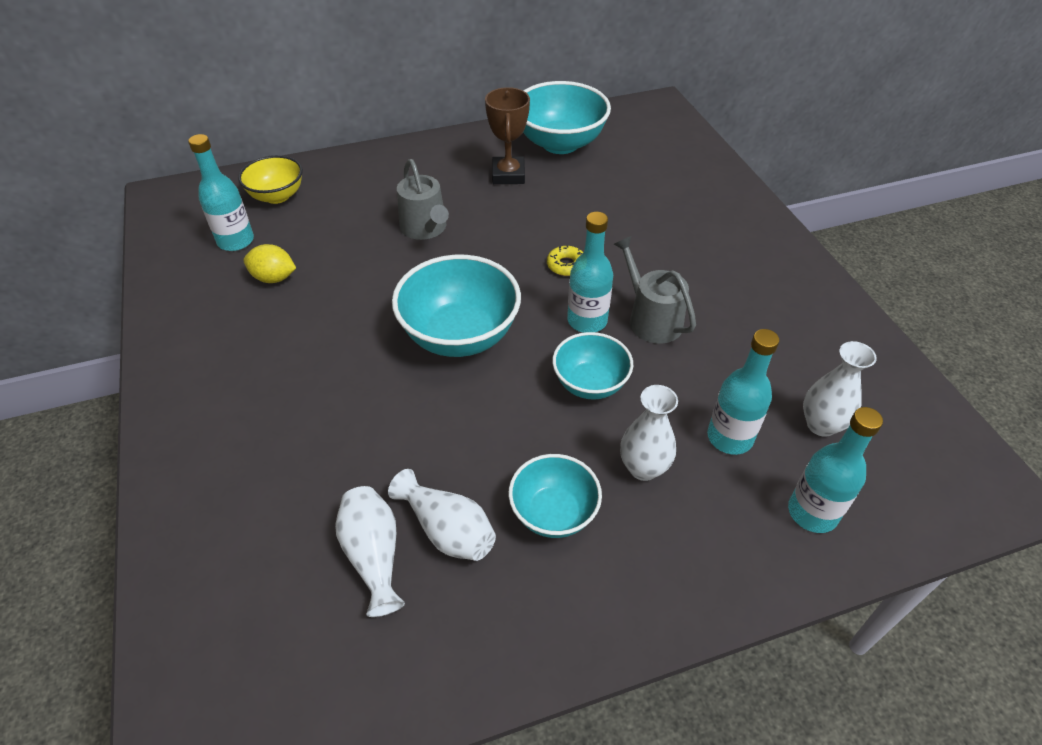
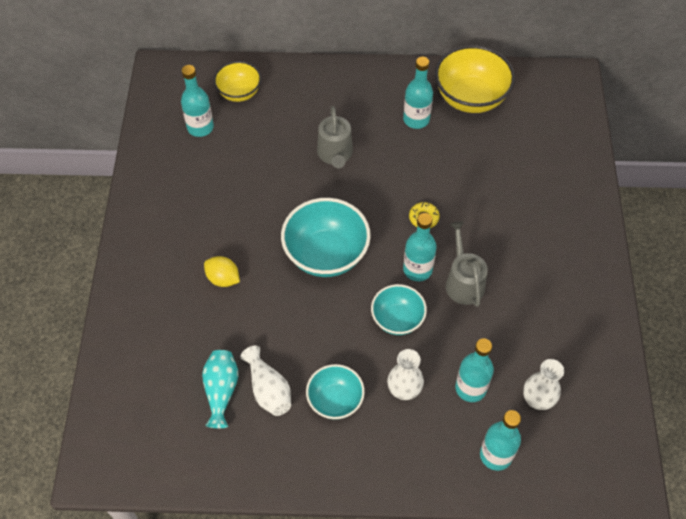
camera: 20 degrees right, 10 degrees up
yellow lemon [243,244,296,283] -> yellow lemon moved to [204,256,240,287]
white vase [335,486,405,617] -> turquoise vase [202,350,239,428]
brown trophy [485,87,530,184] -> turquoise bottle [403,57,433,129]
turquoise bowl [523,81,611,154] -> yellow bowl [435,45,515,113]

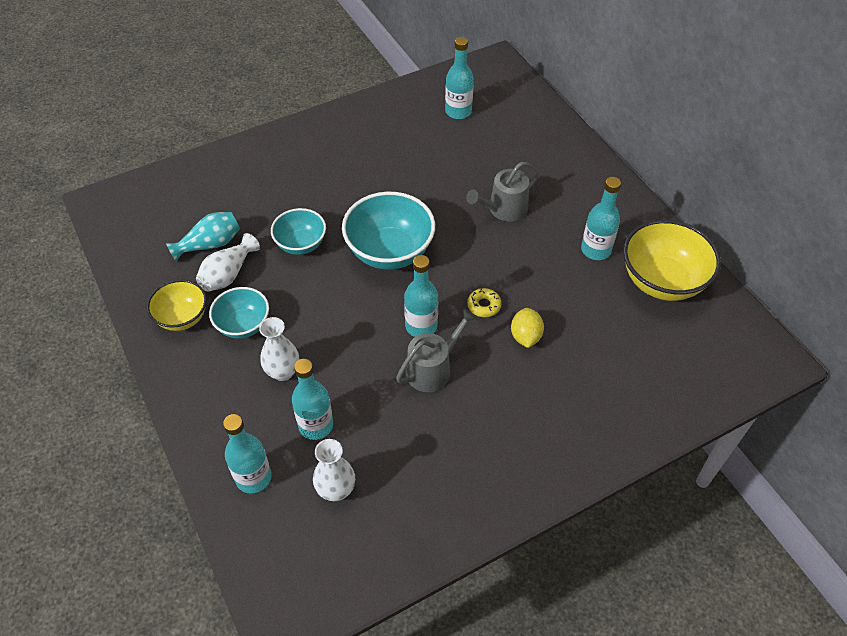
camera: 60 degrees right, 5 degrees down
yellow lemon [204,256,240,287] -> yellow lemon moved to [511,308,544,348]
yellow bowl [214,61,261,102] -> yellow bowl moved to [147,280,207,331]
turquoise bowl [371,284,427,335] -> turquoise bowl moved to [271,208,326,255]

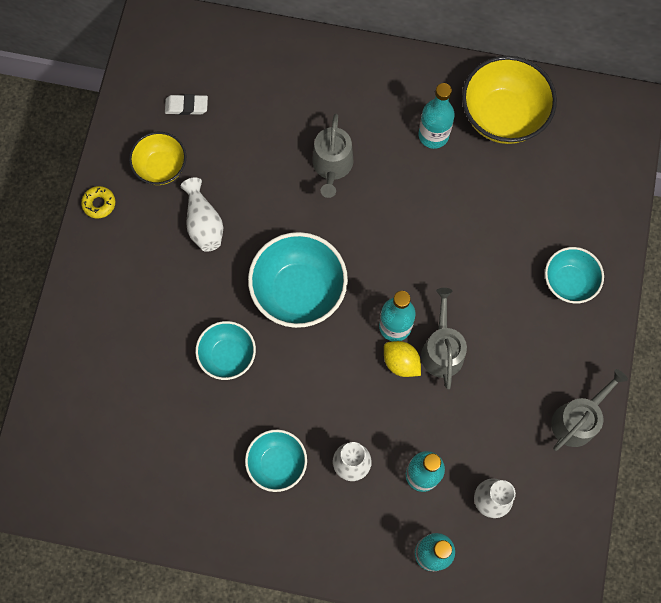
camera: 50 degrees left, 20 degrees up
yellow bowl [147,280,207,331] -> yellow bowl moved to [129,132,186,185]
turquoise vase [166,212,240,262] -> none
white vase [196,233,260,292] -> white vase moved to [181,177,223,252]
turquoise bottle [445,37,474,119] -> white eraser [165,94,208,115]
yellow donut [467,288,501,317] -> yellow donut moved to [81,186,115,219]
yellow lemon [511,308,544,348] -> yellow lemon moved to [384,341,421,377]
none -> turquoise bowl [545,247,604,304]
none -> grey watering can [551,369,628,451]

